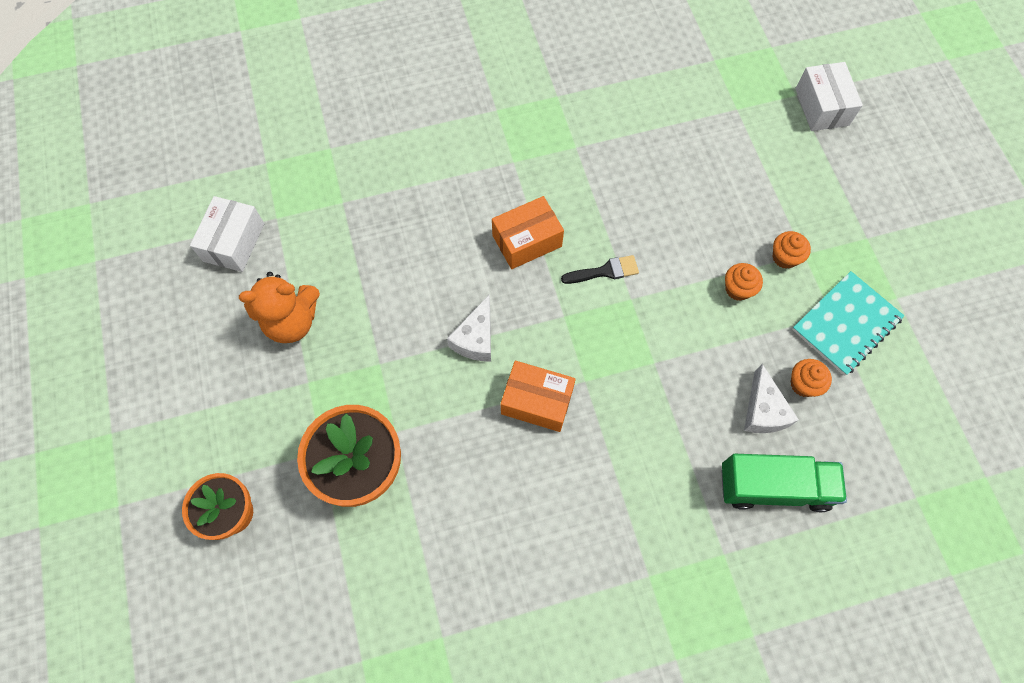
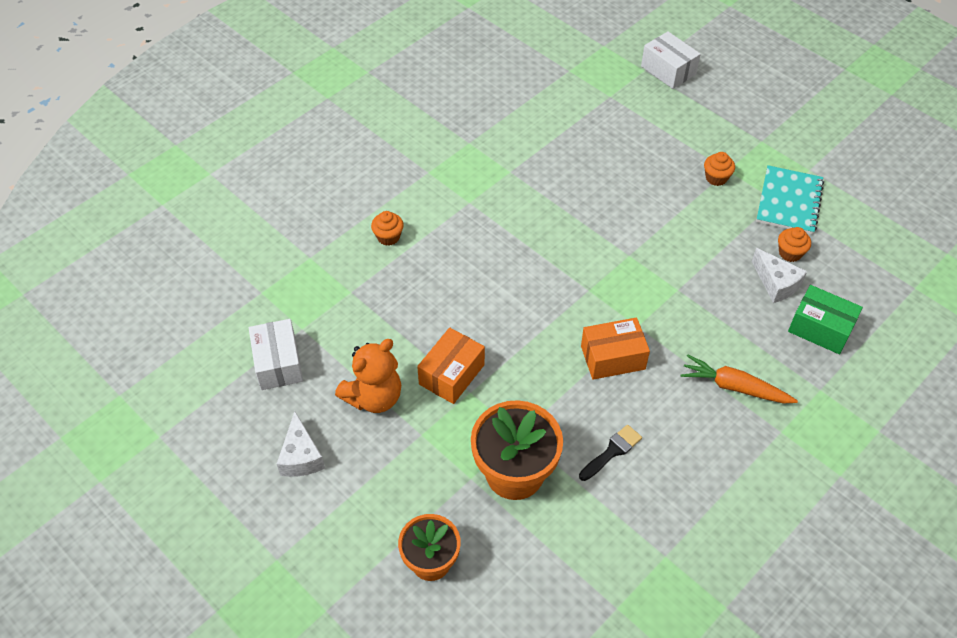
camera: 30 degrees left, 15 degrees down
white cheese [447,295,491,362] -> white cheese moved to [277,411,325,477]
orange box [492,196,564,269] -> orange box moved to [417,328,485,404]
black brush [561,255,639,284] -> black brush moved to [579,425,642,481]
green truck [722,454,847,512] -> green box [788,285,863,354]
orange cupcake [725,263,763,301] -> orange cupcake moved to [371,211,404,246]
none -> orange carrot [681,354,798,403]

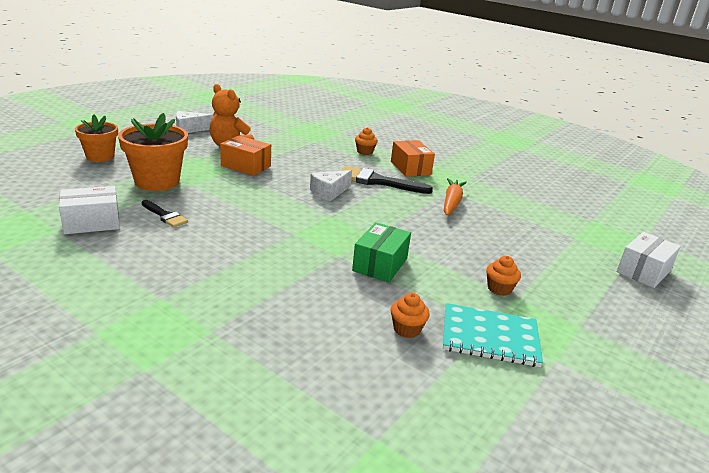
camera: 80 degrees right, 25 degrees down
white box [249,319,303,390] -> white box moved to [59,186,120,234]
orange box [581,318,650,380] -> orange box moved to [391,140,435,177]
orange carrot [681,354,798,403] -> orange carrot moved to [444,178,467,216]
white cheese [752,248,807,303] -> white cheese moved to [310,170,352,201]
green box [788,285,863,354] -> green box moved to [352,222,411,282]
none -> black brush [341,166,433,194]

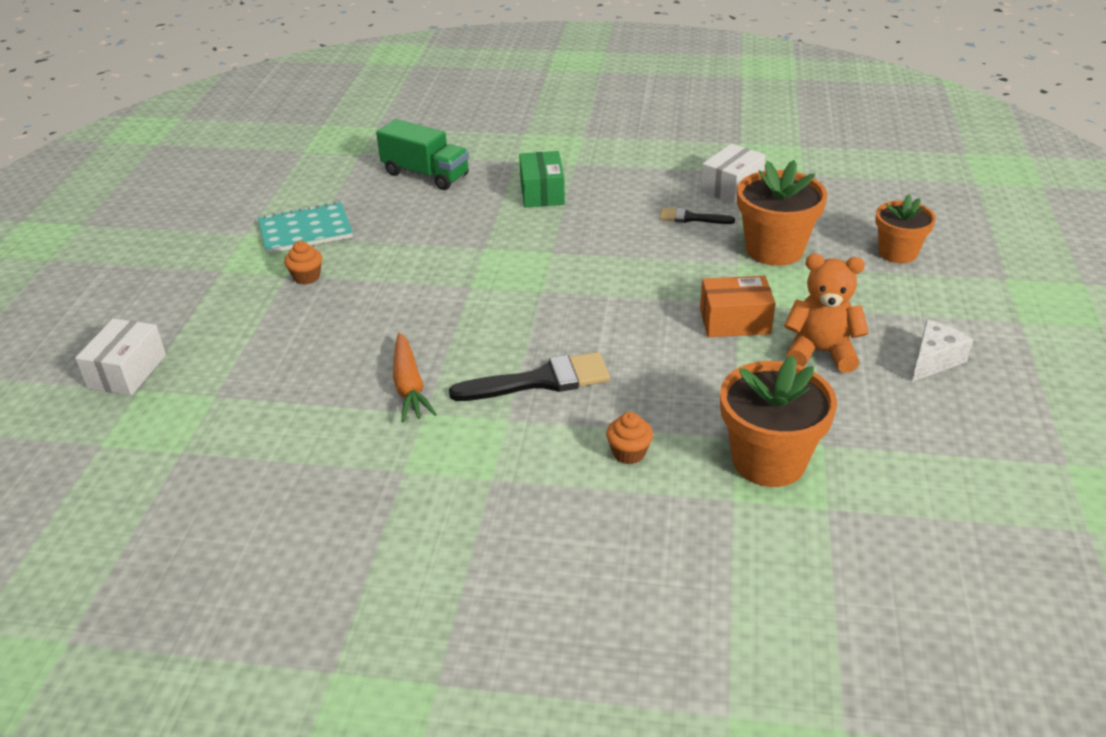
camera: 155 degrees right, 10 degrees up
white cheese [310,170,352,201] -> none
green box [352,222,411,282] -> green box moved to [519,151,565,208]
orange box [391,140,435,177] -> none
orange cupcake [391,293,430,338] -> none
none -> green truck [376,119,469,190]
none -> orange flower pot [720,355,837,487]

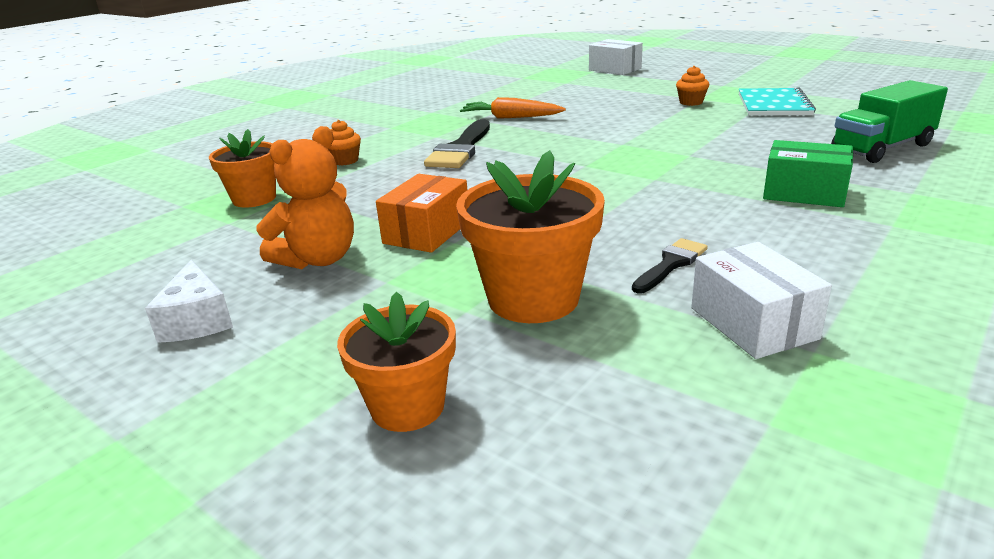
camera: 120 degrees right, 10 degrees down
orange flower pot [720,355,837,487] -> orange flower pot [209,129,276,208], size x0.65

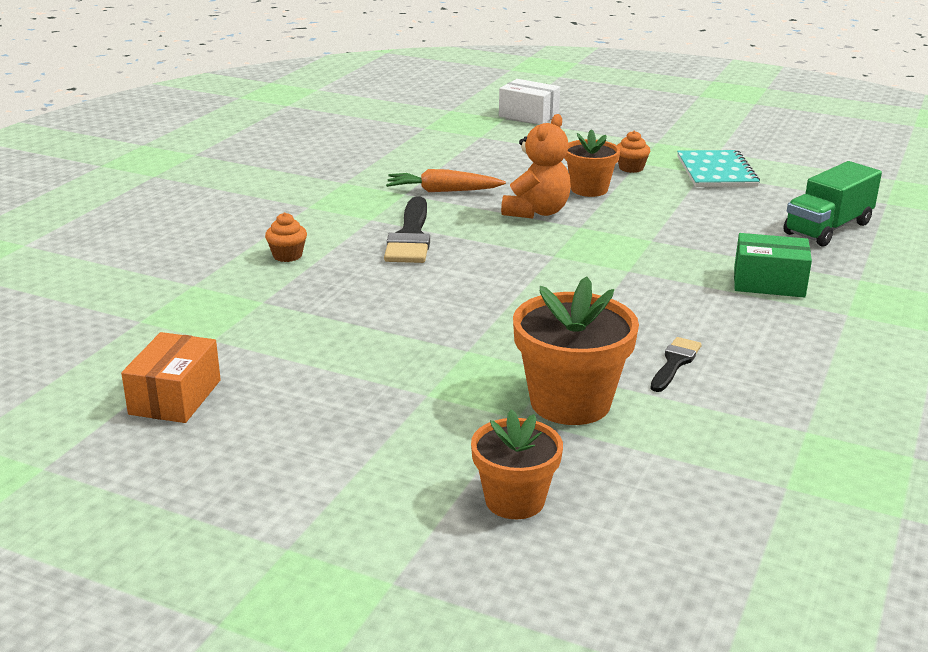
camera: 15 degrees left, 0 degrees up
white cheese [145,260,233,343] -> none
orange flower pot [209,129,276,208] -> orange flower pot moved to [564,129,620,197]
orange teddy bear [257,126,354,269] -> orange teddy bear moved to [501,114,571,218]
orange box [376,174,467,253] -> orange box moved to [121,332,221,423]
white box [691,242,832,359] -> none

